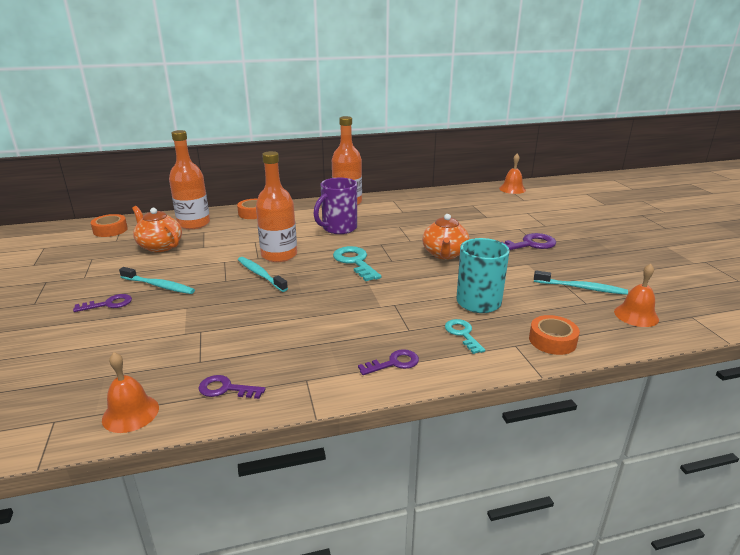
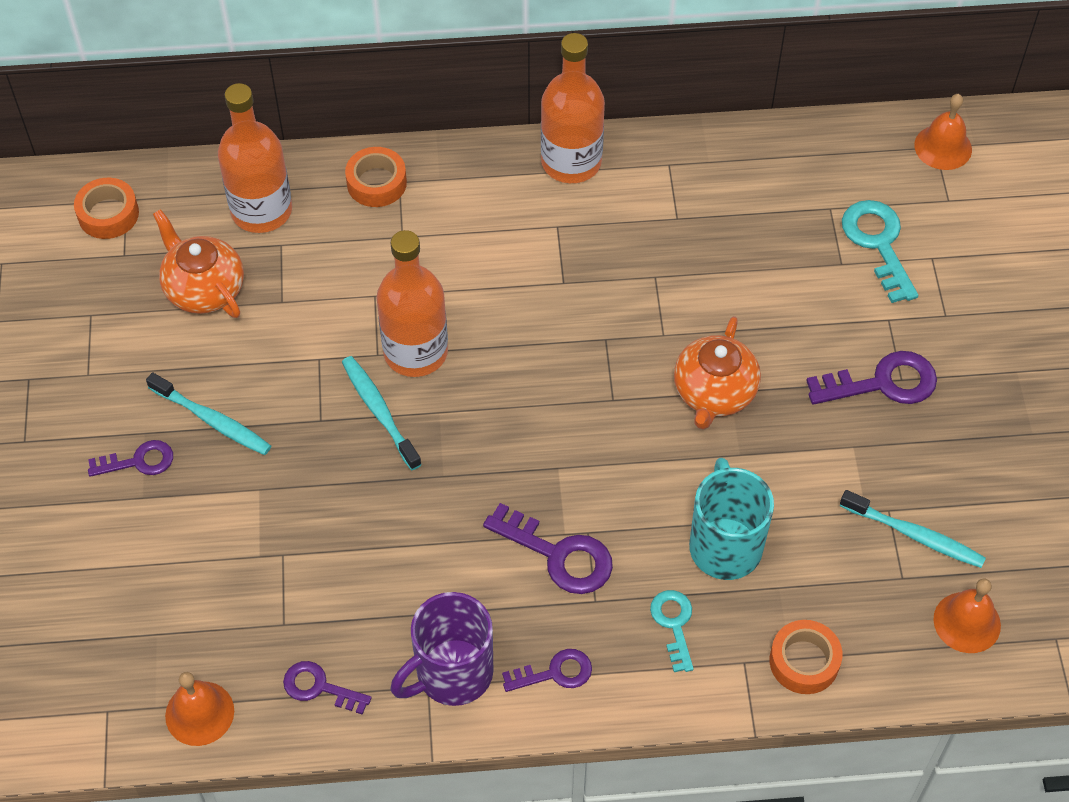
camera: 10 degrees right, 30 degrees up
purple mug [314,178,357,234] -> purple mug moved to [391,592,493,706]
turquoise key [333,246,381,281] -> turquoise key moved to [842,200,919,303]
none -> purple key [483,503,613,594]

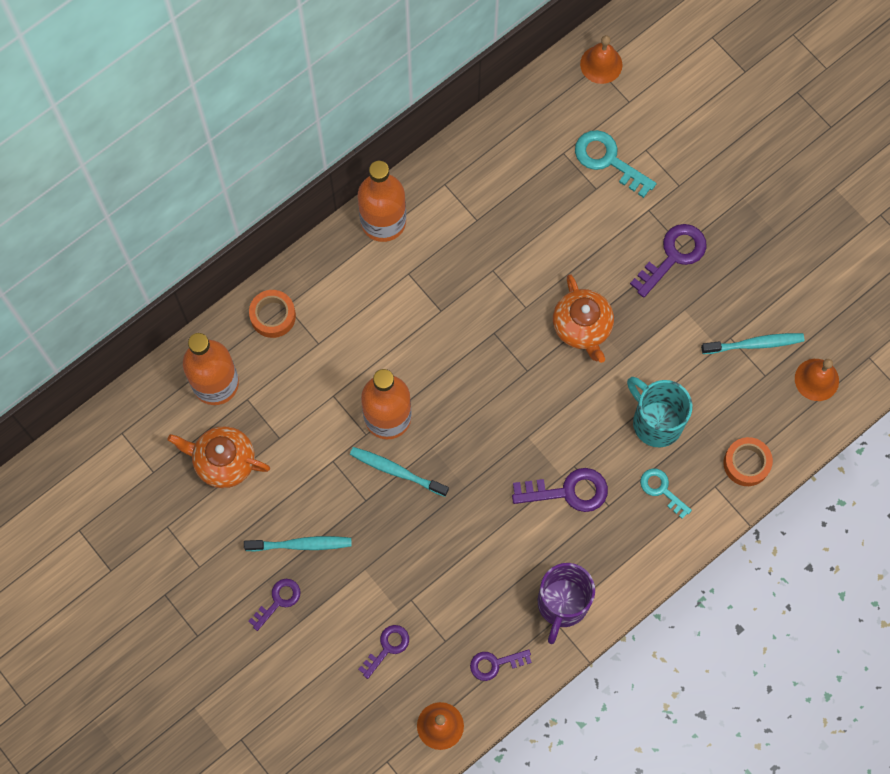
camera: 35 degrees left, 15 degrees up
orange tape [74,178,139,239] -> none
purple key [502,649,592,692] -> purple key moved to [358,625,409,679]

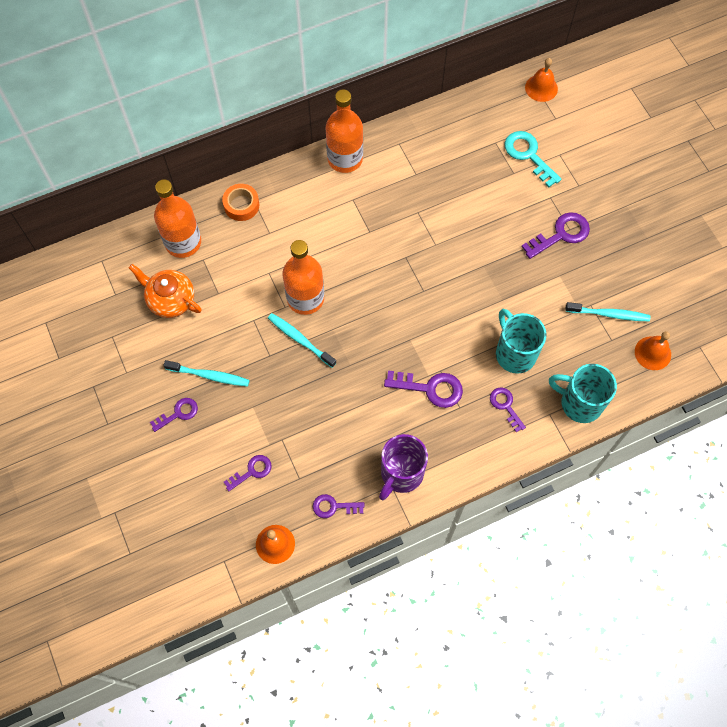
camera: 15 degrees right, 5 degrees down
orange teapot [553,274,614,363] -> none
turquoise key [640,468,692,519] -> purple key [490,388,526,432]
orange tape [724,437,773,486] -> turquoise mug [549,364,617,423]

